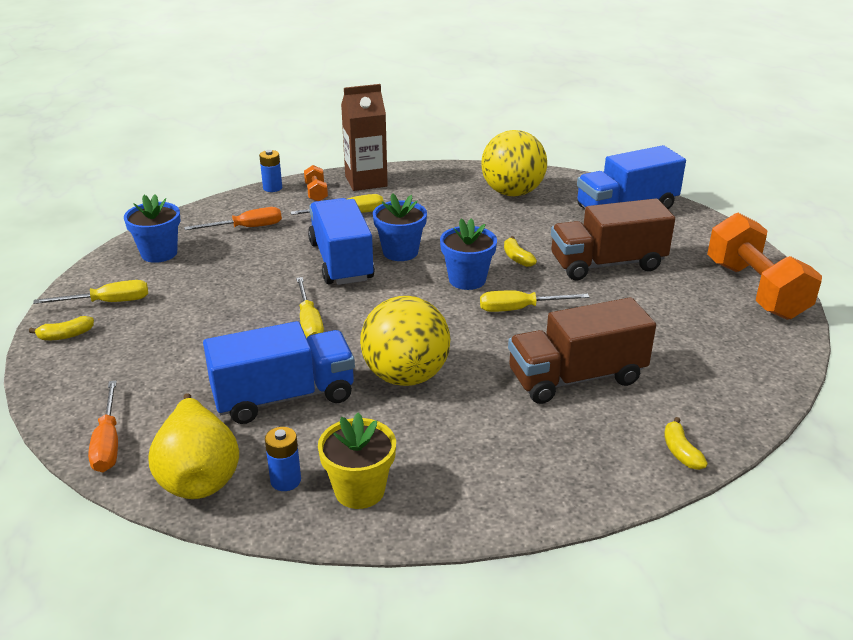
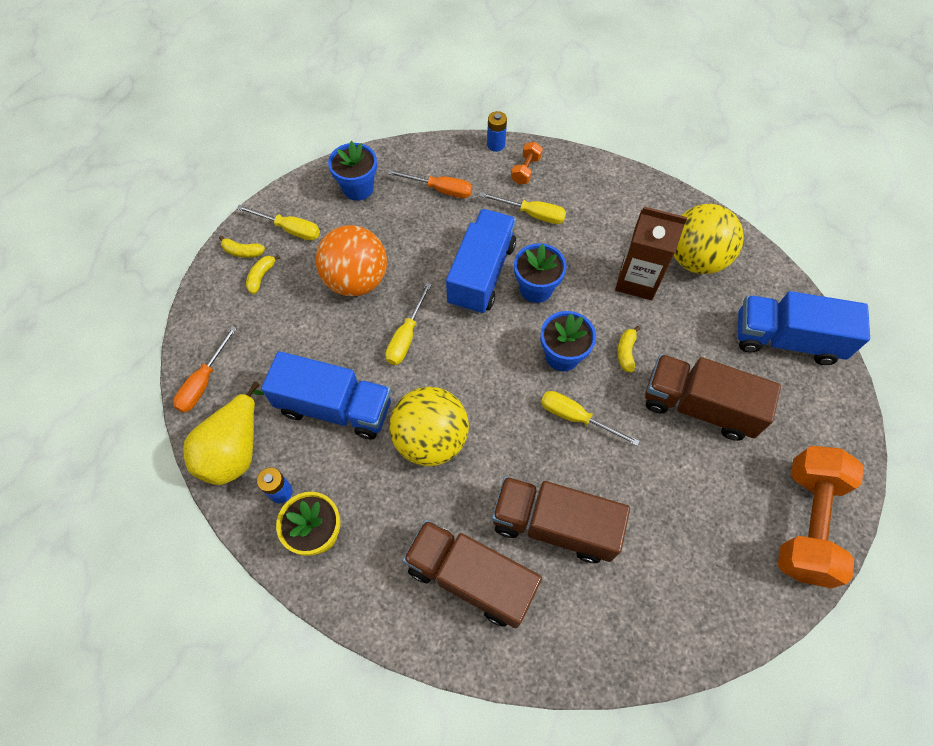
camera: 35 degrees right, 30 degrees up
brown carton [341,84,388,191] -> brown carton moved to [615,207,687,300]
yellow banana [664,417,708,470] -> yellow banana moved to [246,255,280,294]
none -> orange ball [316,225,387,296]
none -> brown truck [403,520,542,629]

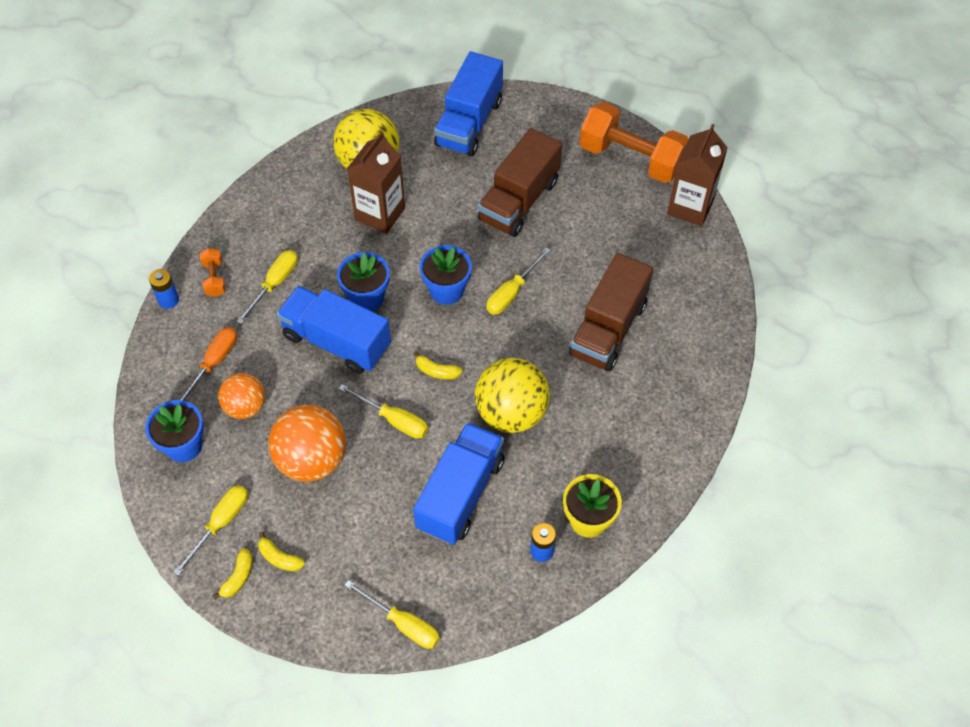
camera: 80 degrees left, 5 degrees down
orange screwdriver [173,326,237,413] -> yellow screwdriver [344,580,440,649]
yellow pear [183,382,264,485] -> none
brown truck [403,520,542,629] -> none
orange dumbbell [511,142,543,184] -> orange dumbbell turned 45 degrees clockwise [199,248,226,297]
yellow banana [617,326,640,373] -> yellow banana moved to [413,351,463,380]
none -> orange ball [218,373,265,419]
none -> brown carton [667,124,728,226]

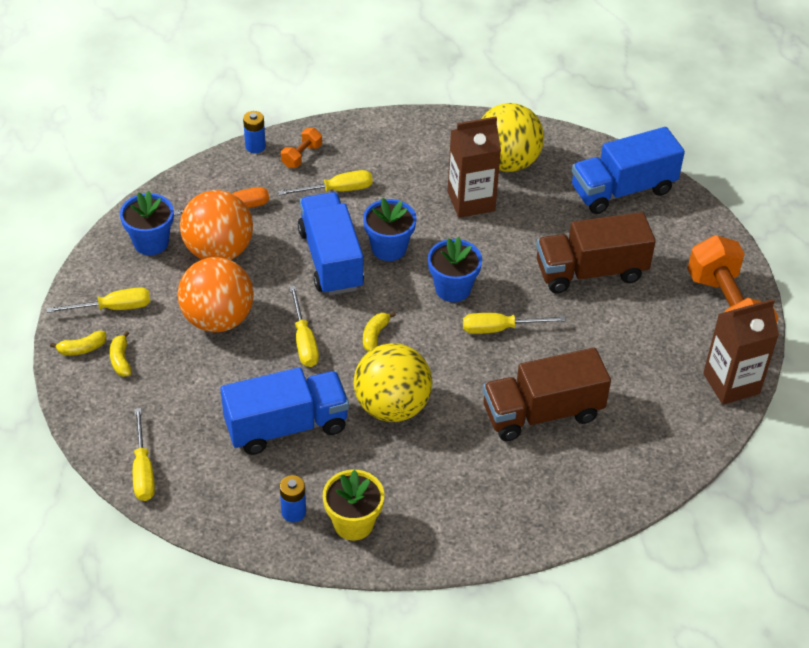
camera: 45 degrees right, 10 degrees down
orange ball [218,373,265,419] -> orange ball [180,190,253,260], size x1.61
yellow banana [413,351,463,380] -> yellow banana turned 45 degrees clockwise [363,312,396,351]

